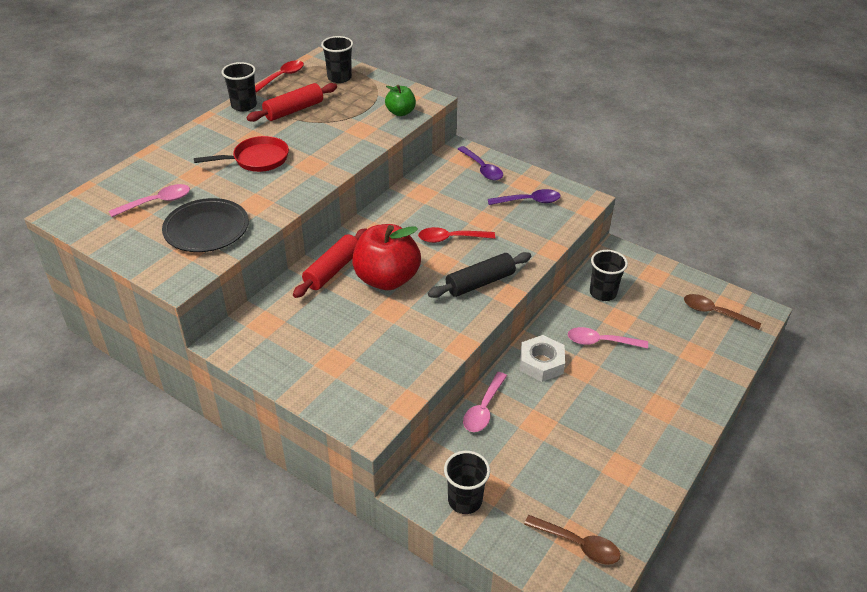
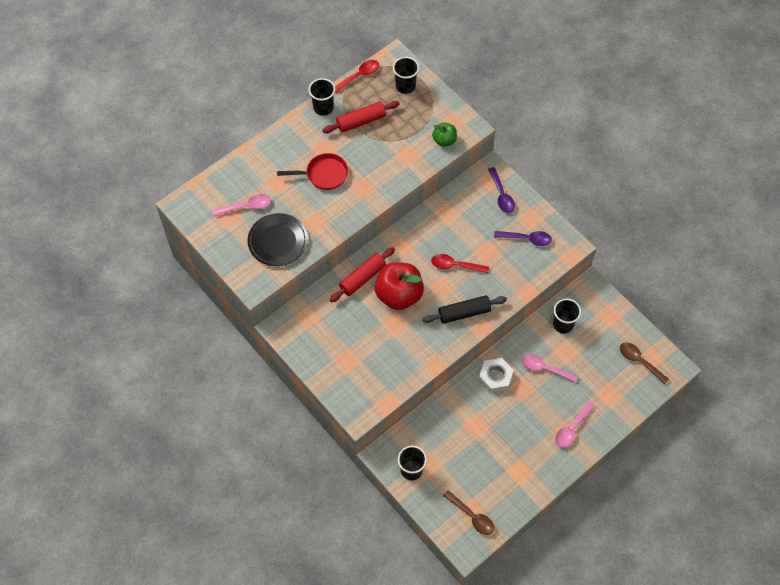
camera: 15 degrees right, 20 degrees up
pink spoon [463,372,507,432] -> pink spoon moved to [555,401,595,448]

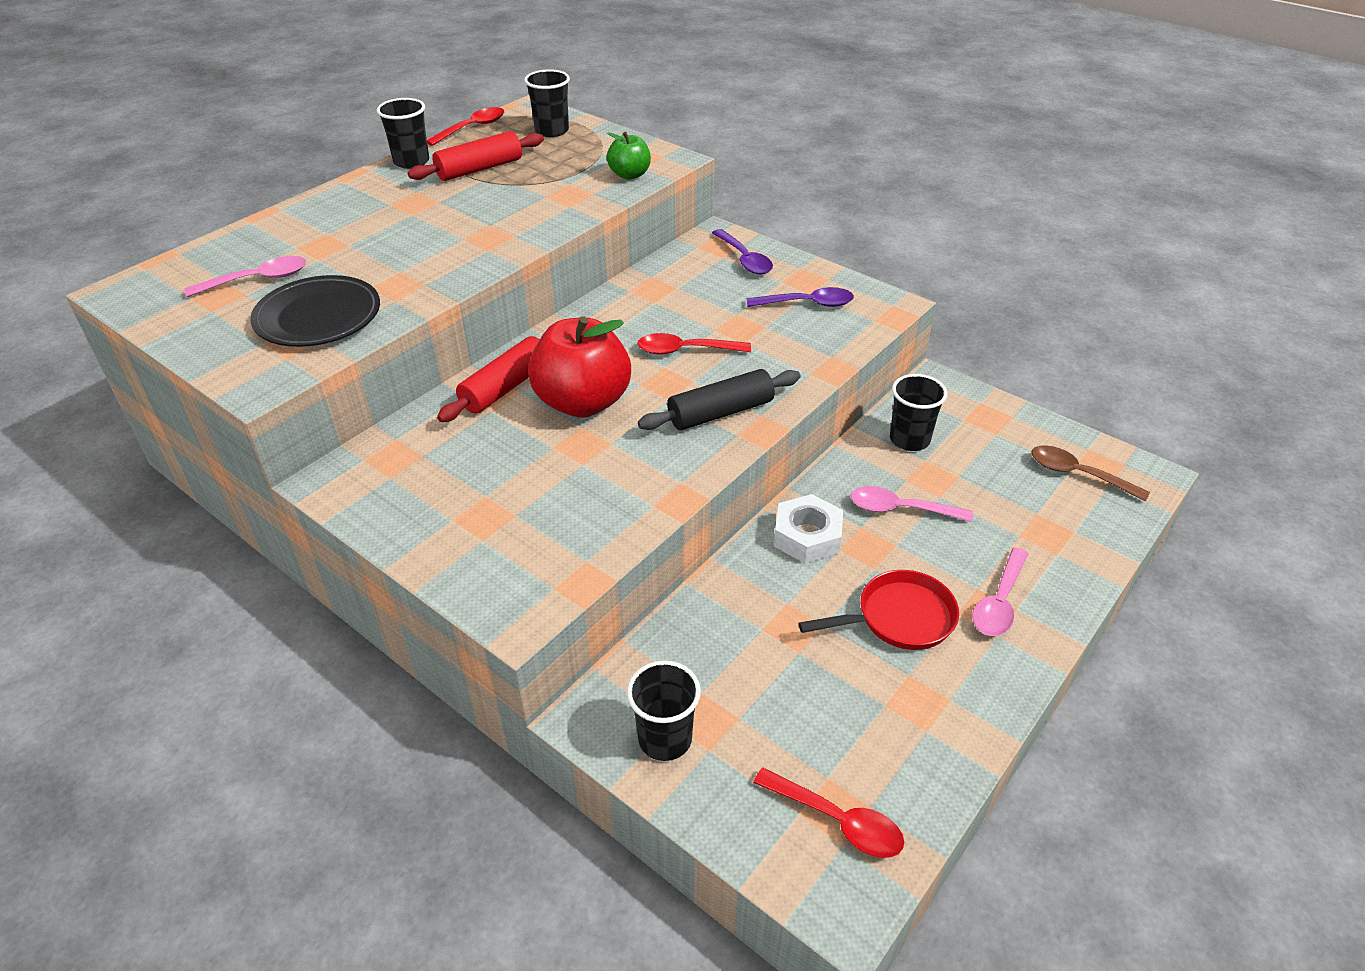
camera: 10 degrees left, 20 degrees down
red pan [277,153,348,190] -> red pan moved to [798,570,959,650]
brown spoon [443,490,494,535] -> red spoon [753,768,904,858]

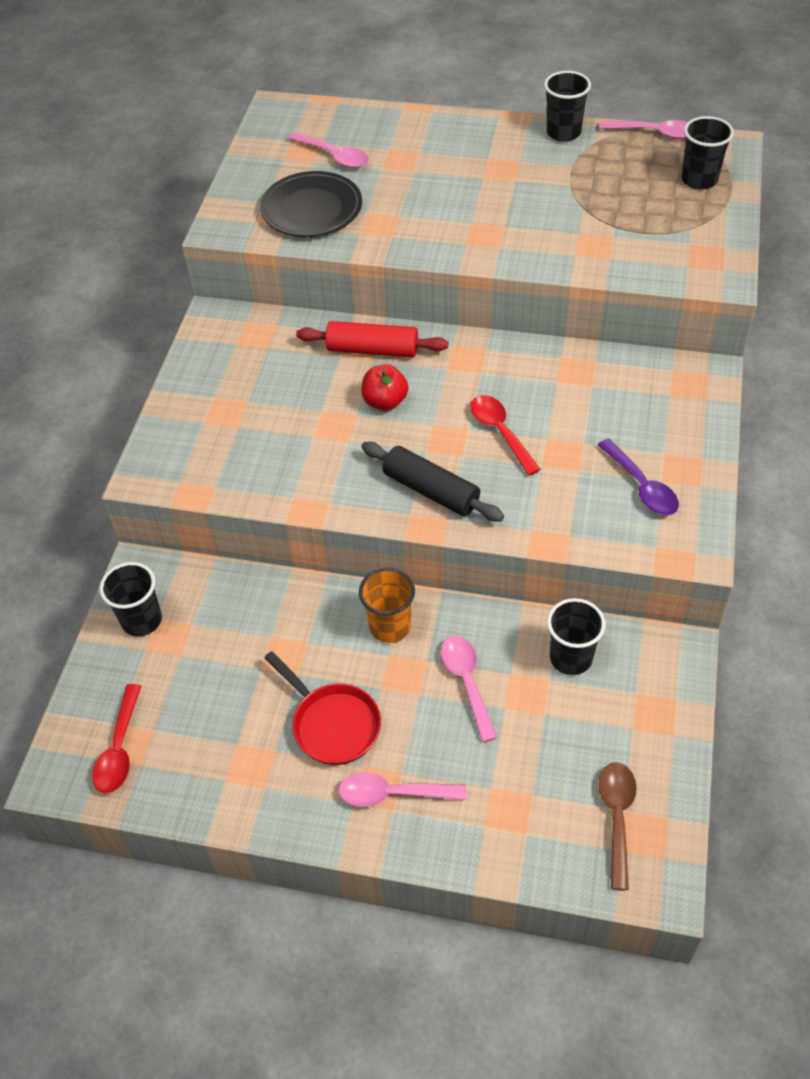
camera: 65 degrees right, 10 degrees up
red rolling pin [408,131,544,181] -> none
red spoon [427,107,504,146] -> pink spoon [599,120,688,139]
red apple [528,316,631,418] -> red apple [361,364,408,411], size x0.52
green apple [607,132,651,180] -> none
purple spoon [712,229,773,274] -> none
white nut [774,494,843,564] -> orange cup [359,568,415,643]

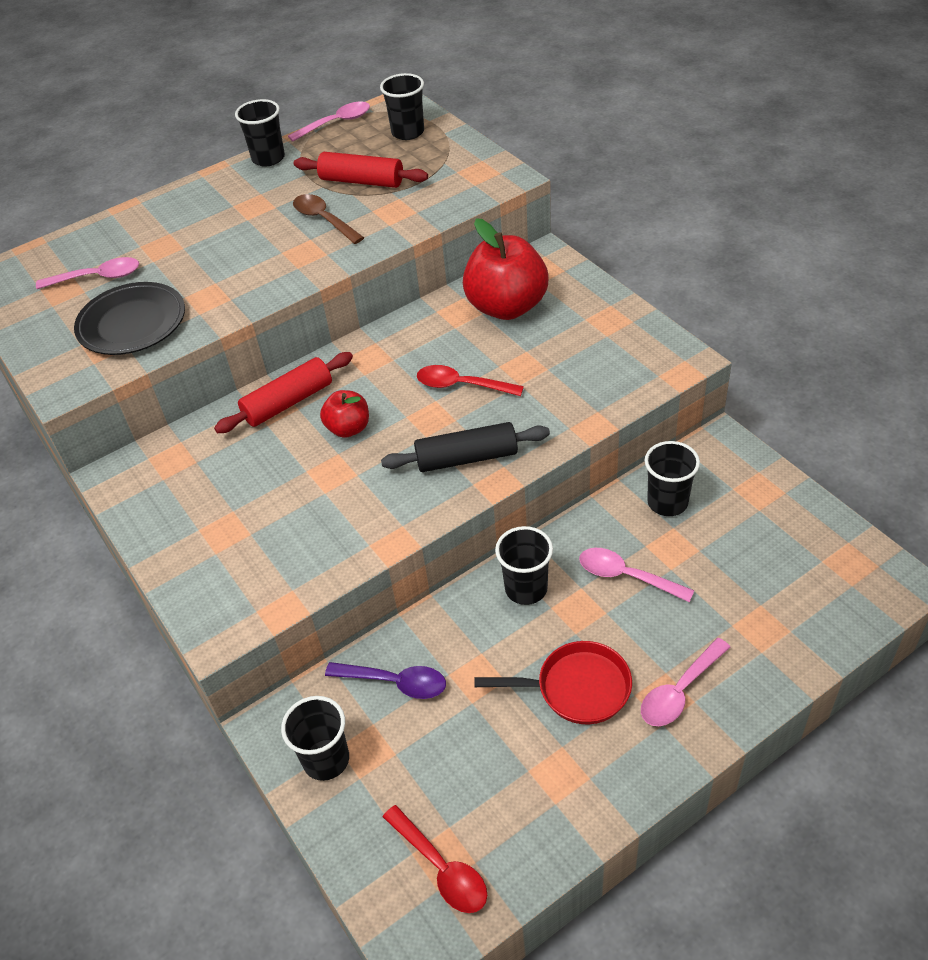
camera: 45 degrees left, 5 degrees down
orange cup [359,568,415,643] -> black cup [495,526,553,605]
purple spoon [598,438,679,515] -> purple spoon moved to [325,662,446,699]
brown spoon [598,762,637,890] -> brown spoon moved to [293,194,364,244]
none -> red rolling pin [294,152,428,188]
none -> red apple [463,218,548,320]

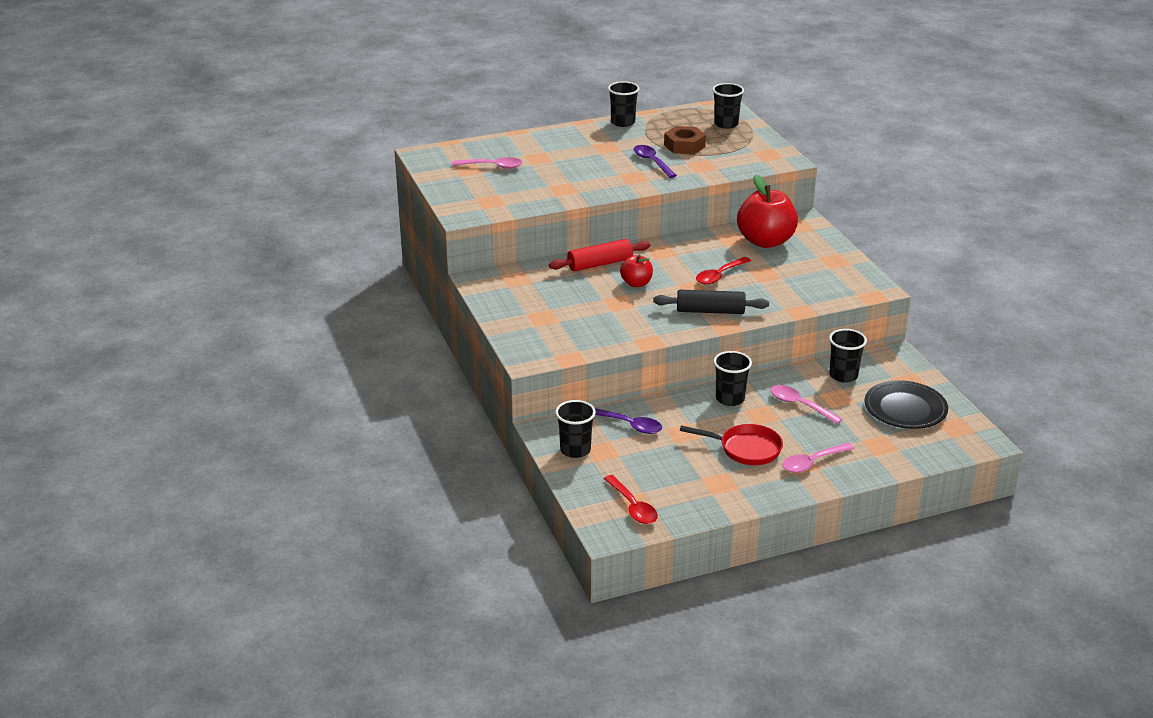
camera: 10 degrees right, 15 degrees down
black plate [74,282,185,355] -> black plate moved to [865,380,948,429]
pink spoon [288,101,370,141] -> none
brown spoon [293,194,364,244] -> purple spoon [633,145,677,178]
red rolling pin [294,152,428,188] -> brown nut [664,126,706,154]
red spoon [417,365,524,396] -> red spoon turned 75 degrees counterclockwise [696,257,751,285]

